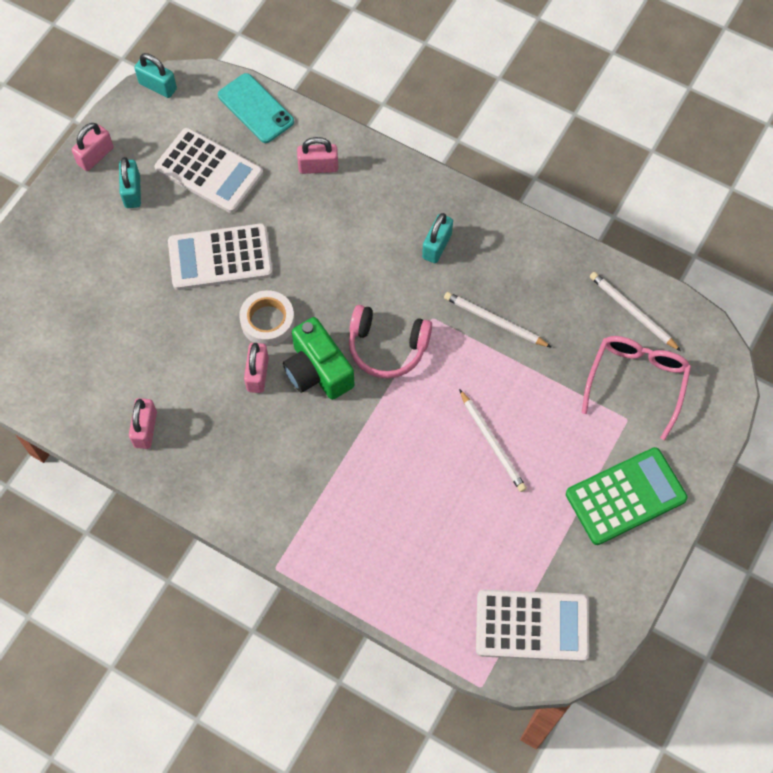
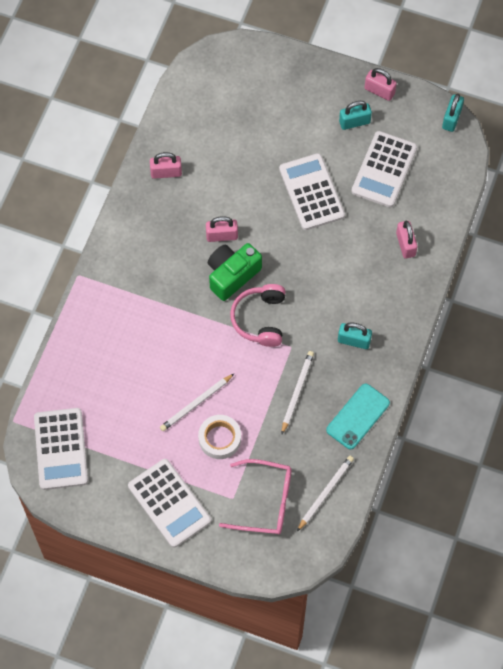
camera: 80 degrees right, 0 degrees up
turquoise phone [218,73,294,143] -> turquoise phone moved to [326,384,390,449]
white tape [239,290,295,346] -> white tape moved to [198,415,241,459]
green calculator [566,447,688,545] -> white calculator [128,459,211,548]

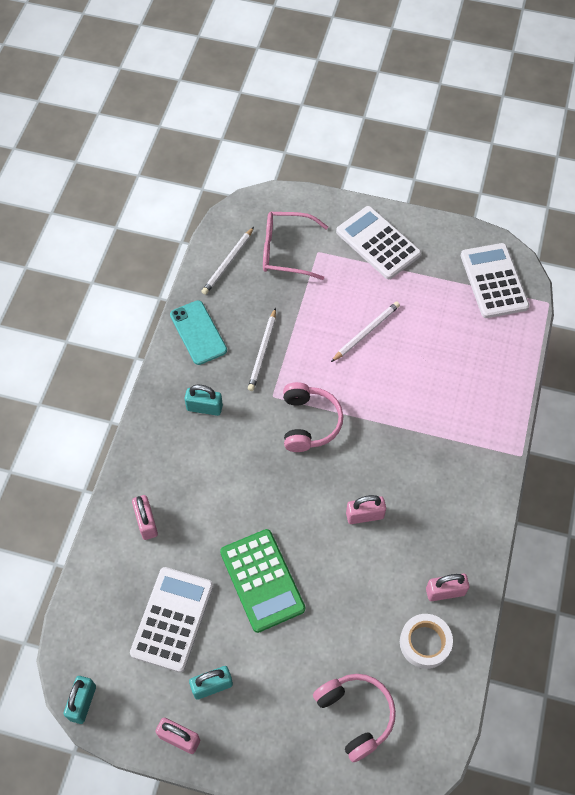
camera: 175 degrees right, 5 degrees down
white tape [198,415,241,459] -> white tape moved to [400,614,453,669]
green camera [208,243,262,301] -> none
white calculator [279,153,345,230] -> green calculator [220,529,305,633]
turquoise phone [326,384,390,449] -> turquoise phone turned 60 degrees counterclockwise [170,300,227,365]
none -> pink headphones [313,674,396,762]

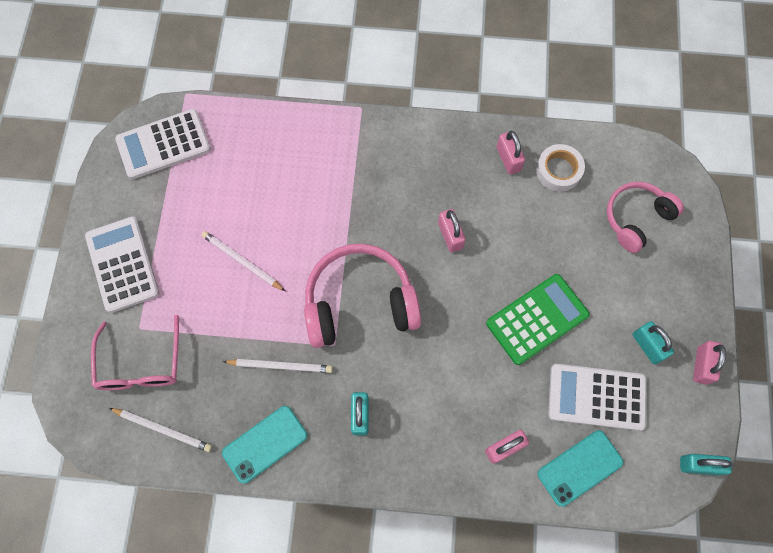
camera: 100 degrees left, 10 degrees up
pink headphones [283,382,343,452] -> pink headphones [304,244,421,348], size x1.55
white calculator [336,206,421,279] -> white calculator turned 120 degrees clockwise [85,216,159,313]
none -> turquoise phone [537,430,623,507]

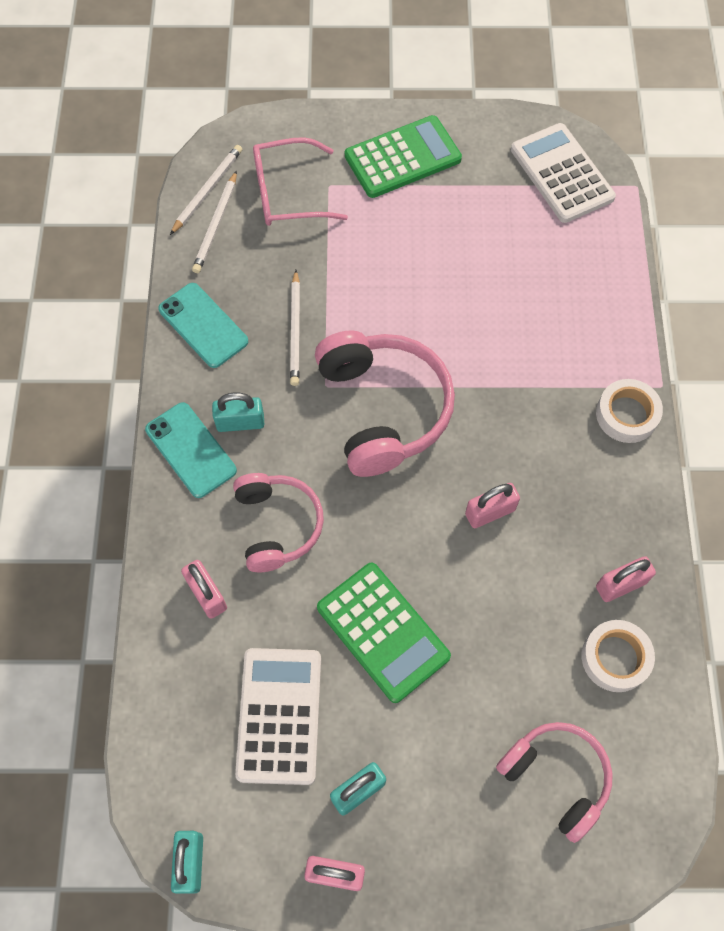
camera: 85 degrees right, 5 degrees down
white calculator [85,216,159,313] -> green calculator [345,115,462,198]
white pencil [201,231,285,291] -> white pencil moved to [170,145,242,235]
turquoise phone [537,430,623,507] -> turquoise phone moved to [145,402,237,498]
none -> pink headphones [233,473,324,572]
none -> white tape [596,379,663,443]

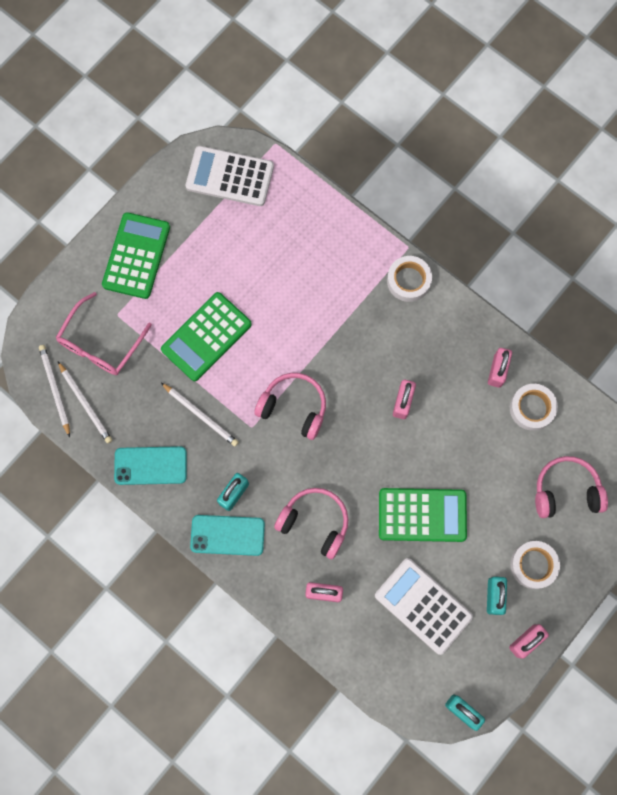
camera: 50 degrees left, 10 degrees up
pink headphones [315,330,455,477] -> pink headphones [254,373,326,440], size x0.65
none -> green calculator [161,292,252,381]
none -> white tape [510,541,560,589]

